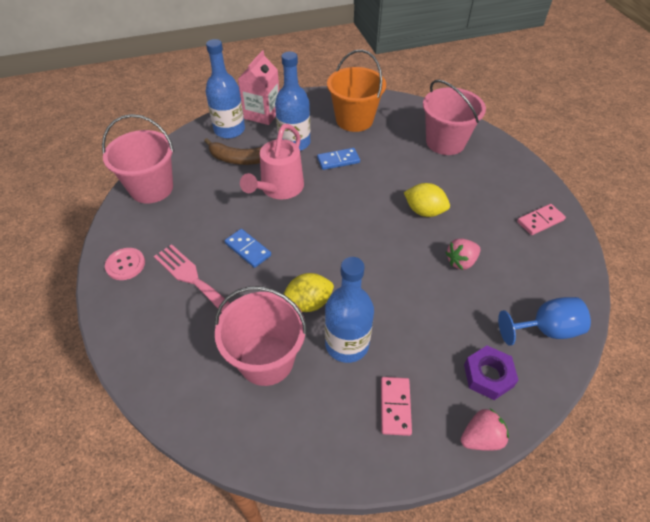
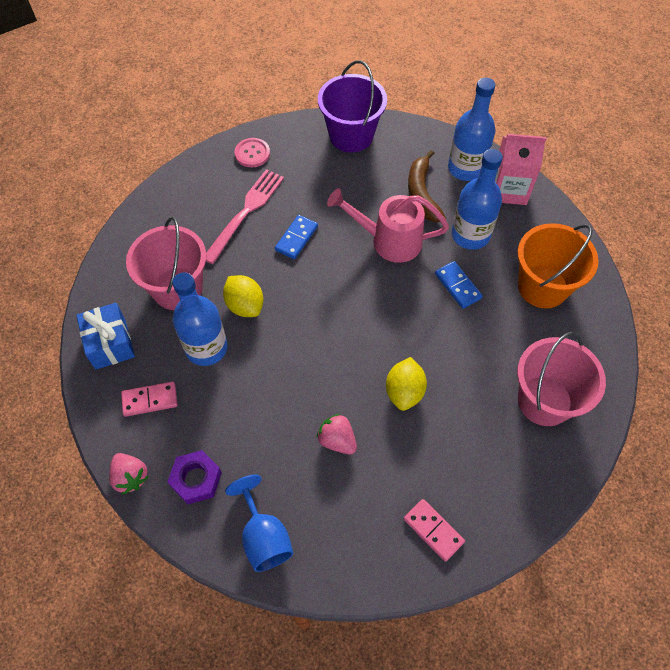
camera: 75 degrees right, 10 degrees up
pink bucket [102,114,174,204] -> purple bucket [318,60,387,152]
none -> blue gift [76,303,135,369]

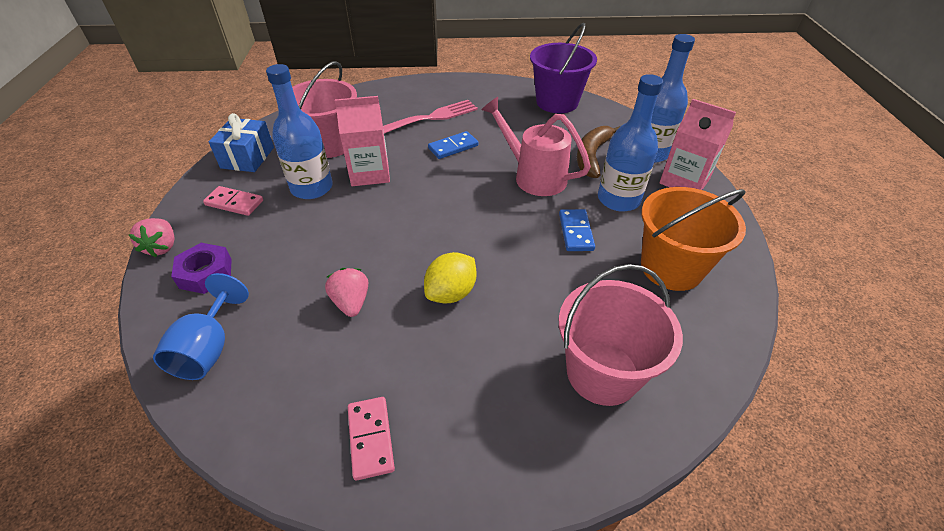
camera: 30 degrees right, 15 degrees down
yellow lemon [223,275,264,317] -> pink carton [335,96,390,186]
pink button [234,138,270,167] -> none

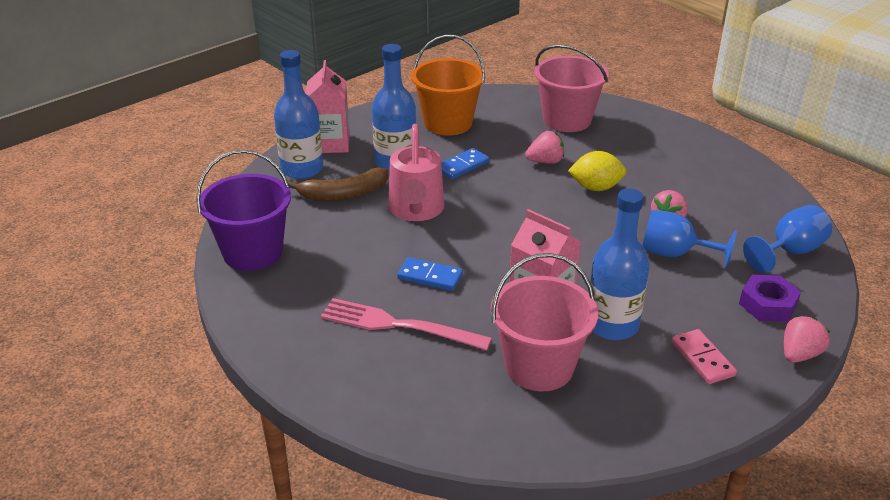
camera: 130 degrees left, 10 degrees down
blue gift [209,113,274,172] -> none
pink domino [348,397,395,481] -> none
none -> pink strawberry [525,131,564,164]
none -> blue goblet [642,210,737,269]

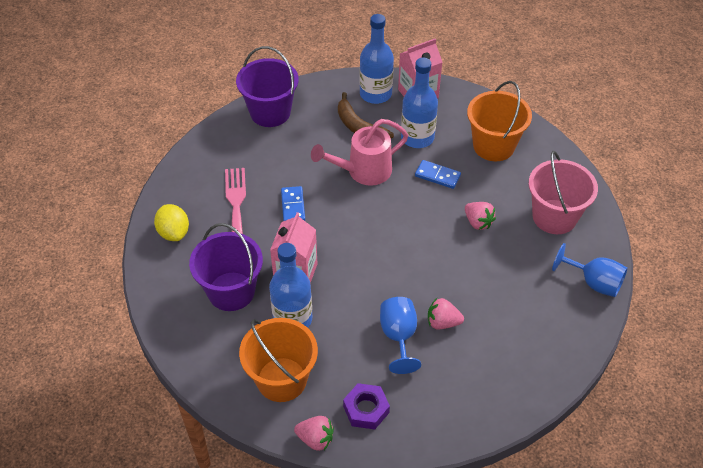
camera: 65 degrees right, 15 degrees up
pink bucket [491,253,598,391] -> purple bucket [189,223,263,311]
yellow lemon [568,151,626,191] -> yellow lemon moved to [154,204,189,241]
pink domino [671,329,737,384] -> orange bucket [239,318,318,402]
blue goblet [743,205,832,273] -> blue goblet moved to [552,243,628,297]

